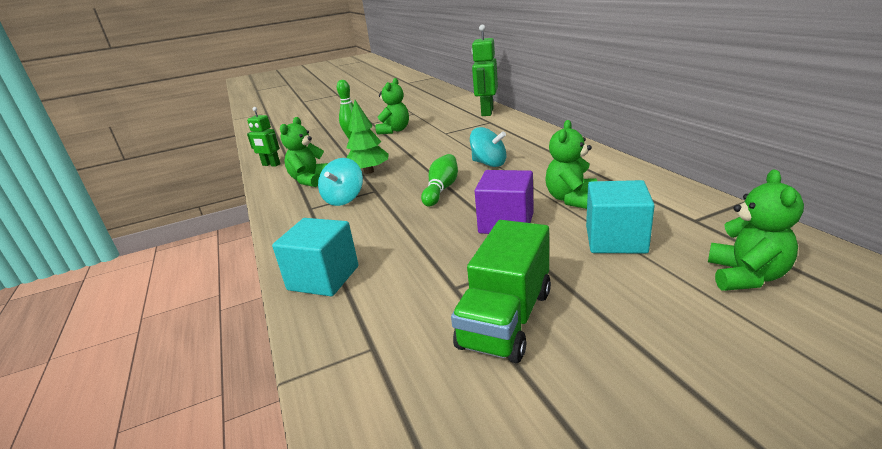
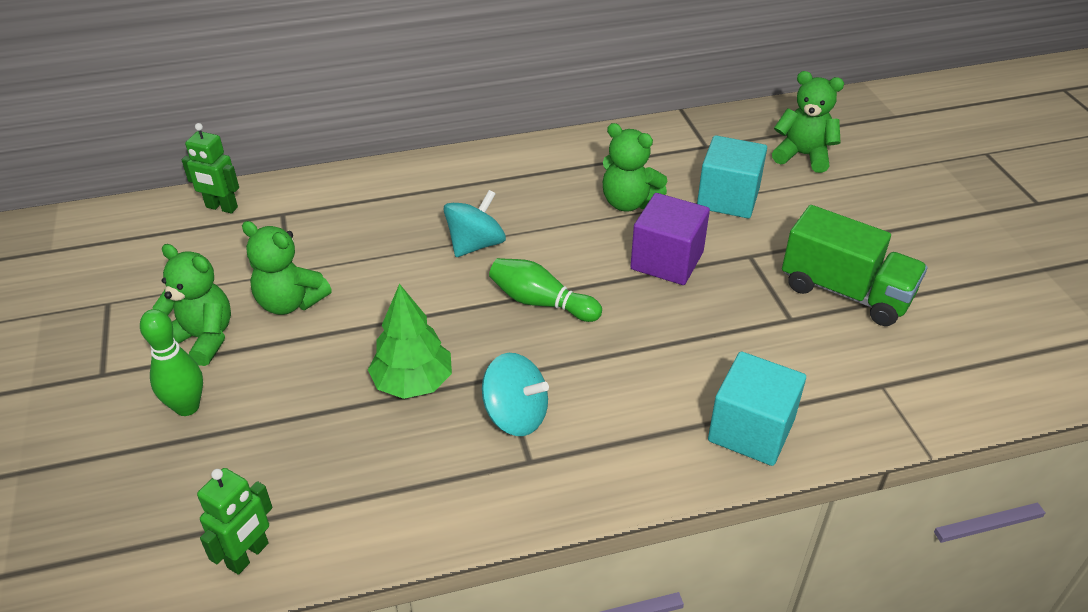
camera: 85 degrees left, 15 degrees up
green teddy bear [280,117,328,187] -> green teddy bear moved to [242,221,332,315]
green robot [471,25,498,116] -> green robot [182,123,239,214], size x0.62

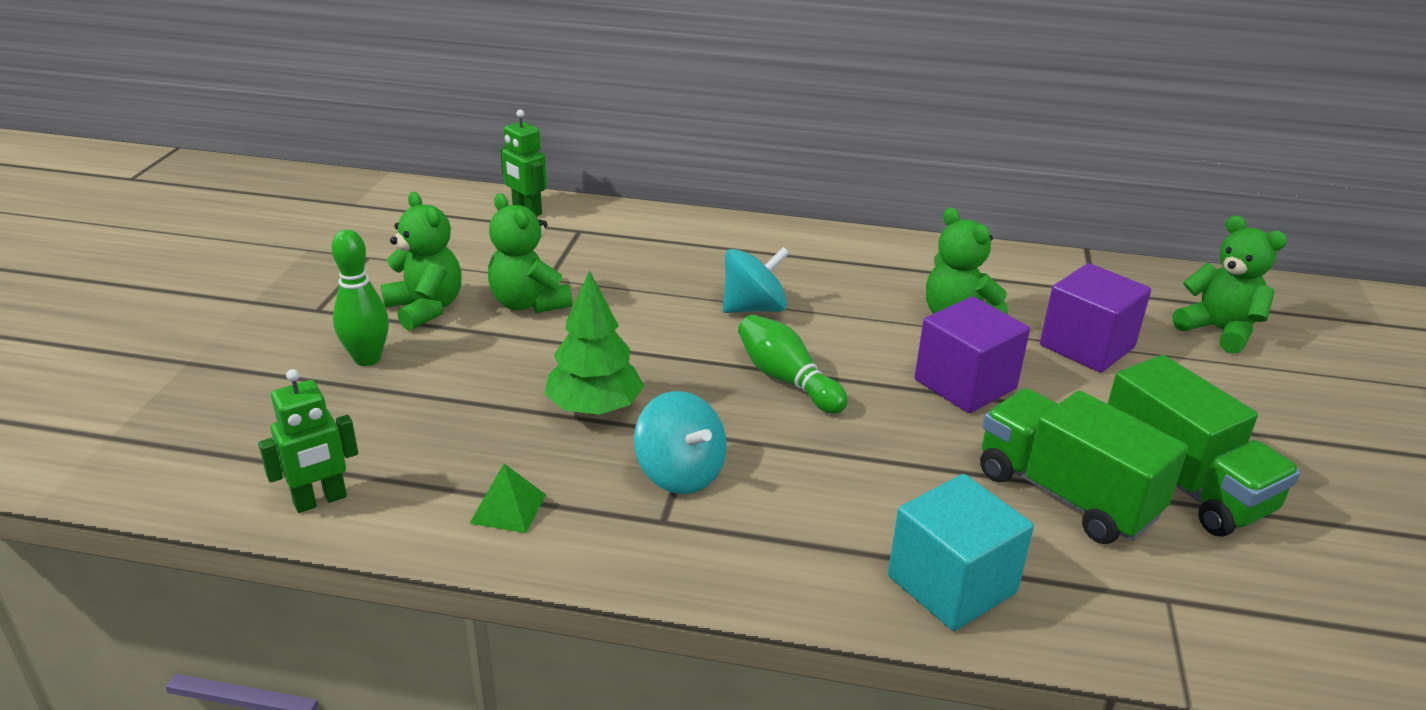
camera: 25 degrees right, 10 degrees down
turquoise cube [697,135,767,218] -> purple cube [1040,263,1151,373]
none -> green pyramid [470,464,546,533]
none -> green truck [980,388,1188,544]

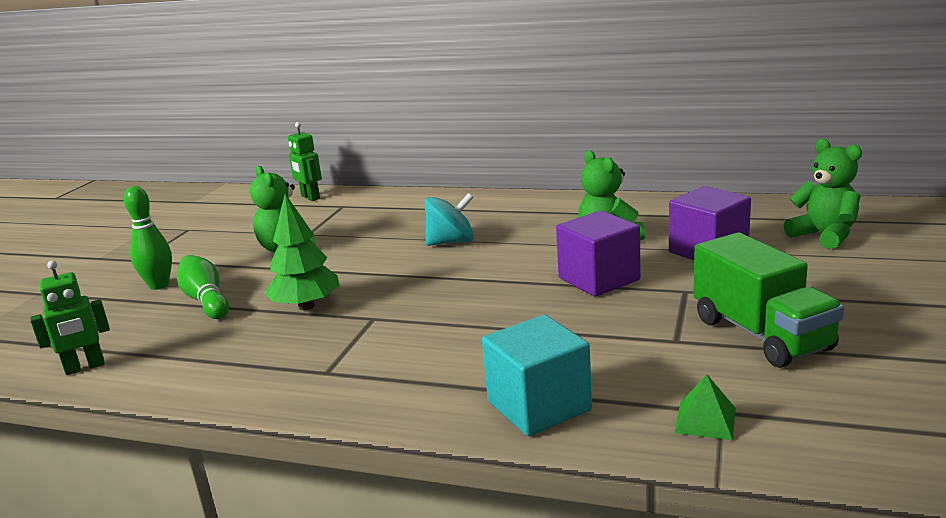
camera: 10 degrees right, 10 degrees down
green teddy bear [381,192,461,331] -> none
green pyramid [470,464,546,533] -> green pyramid moved to [675,374,736,440]
turquoise spinning top [634,391,727,494] -> none
green bowling pin [738,315,848,414] -> green bowling pin moved to [177,255,229,319]
green truck [980,388,1188,544] -> none

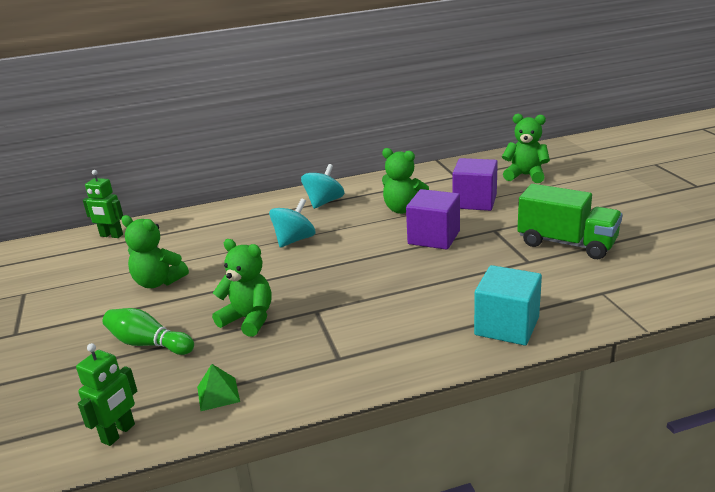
camera: 35 degrees left, 5 degrees up
green bowling pin [124,186,172,290] -> none
green tree [264,194,340,310] -> green teddy bear [212,239,272,337]
green pyramid [675,374,736,440] -> green pyramid moved to [197,364,240,411]
none -> turquoise spinning top [301,164,344,209]

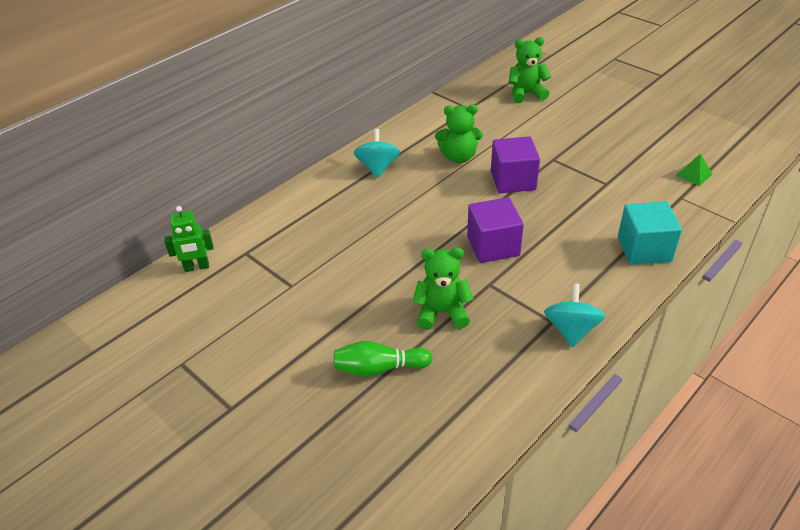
camera: 30 degrees left, 15 degrees up
green robot [76,343,137,446] -> none
green teddy bear [121,215,189,288] -> none
green pyramid [197,364,240,411] -> green pyramid moved to [675,153,712,186]
turquoise spinning top [269,198,316,248] -> turquoise spinning top moved to [544,284,605,347]
purple cube [452,158,498,211] -> purple cube moved to [467,197,524,263]
green truck [517,184,622,259] -> none

